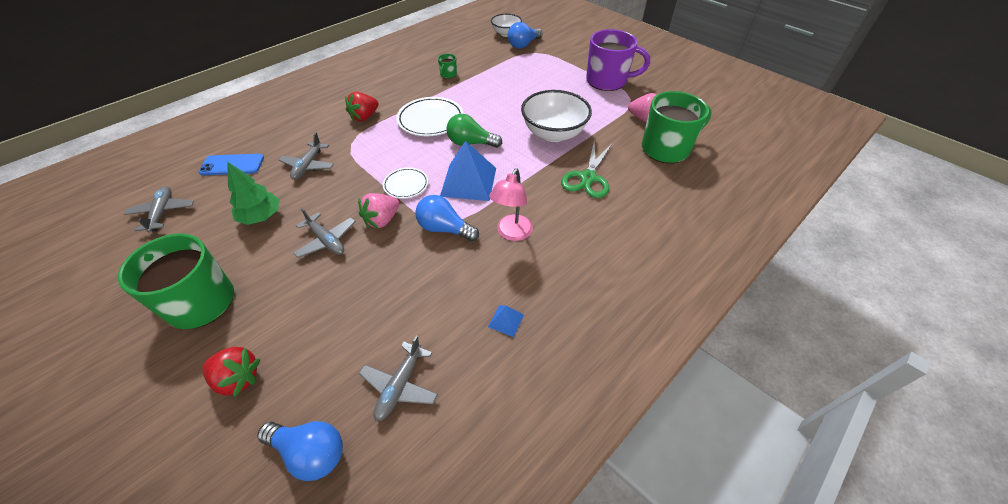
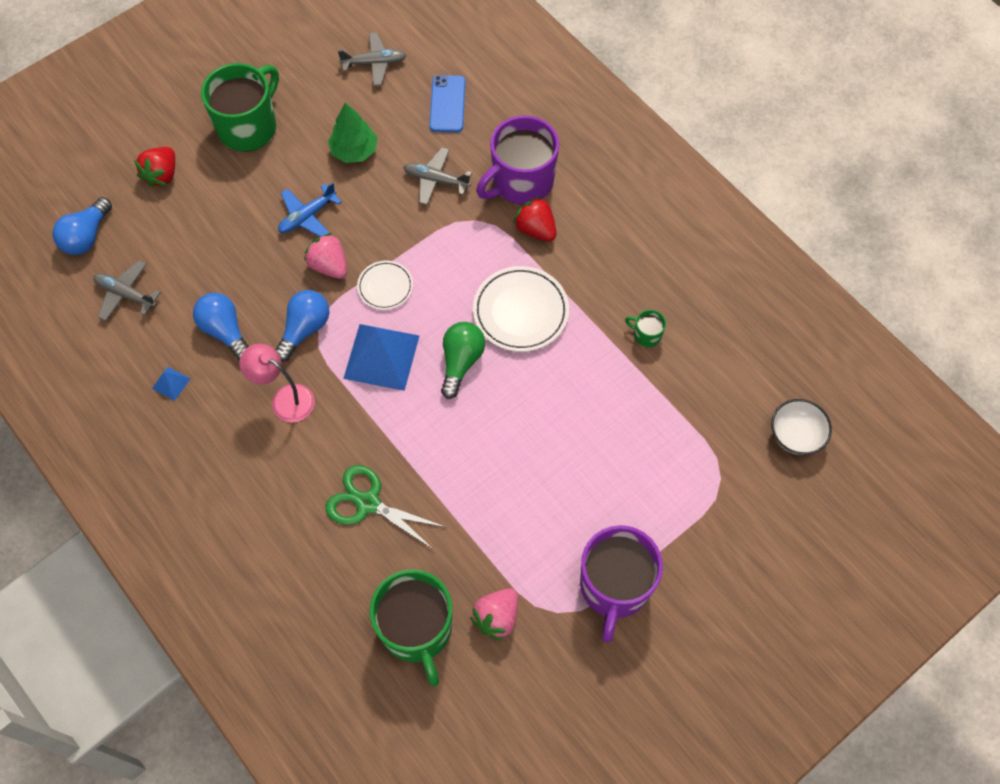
camera: 95 degrees right, 15 degrees up
grey plane [293,208,356,258] -> blue plane [278,182,342,237]
blue light bulb [508,22,543,49] -> blue light bulb moved to [193,293,249,361]
white bowl [521,90,592,142] -> none
none -> purple mug [476,115,559,205]

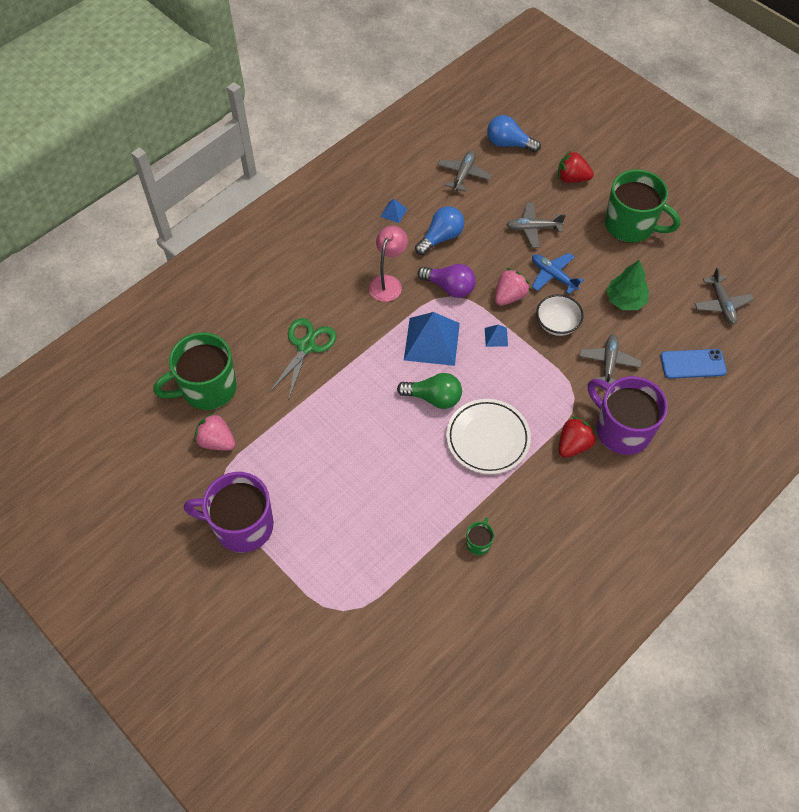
camera: 85 degrees right, 5 degrees down
blue light bulb [276,290,330,362] -> purple light bulb [418,264,476,298]
white plate [357,261,413,310] -> blue pyramid [485,325,508,347]
white bowl [771,399,832,455] -> white bowl moved to [536,294,584,336]
none -> grey plane [506,202,566,248]

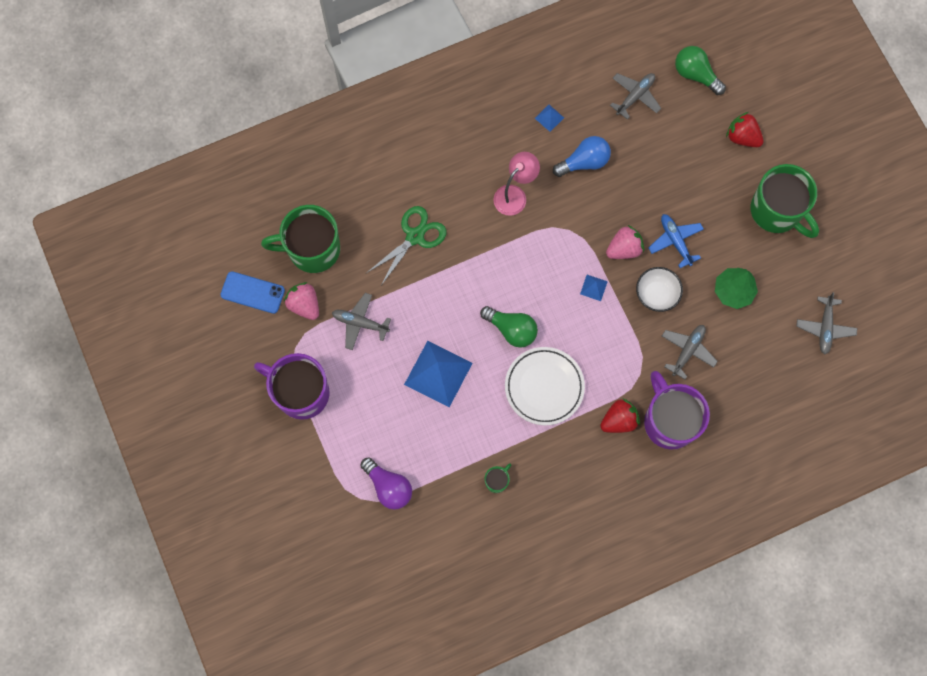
camera: 20 degrees right, 15 degrees up
blue pyramid [404,312,460,366] -> blue pyramid moved to [404,341,473,407]
purple light bulb [418,264,476,298] -> purple light bulb moved to [360,457,412,510]
blue light bulb [487,115,541,153] -> green light bulb [675,46,726,95]
grey plane [506,202,566,248] -> grey plane moved to [332,293,391,350]
blue phone [660,349,727,379] -> blue phone moved to [220,271,285,314]

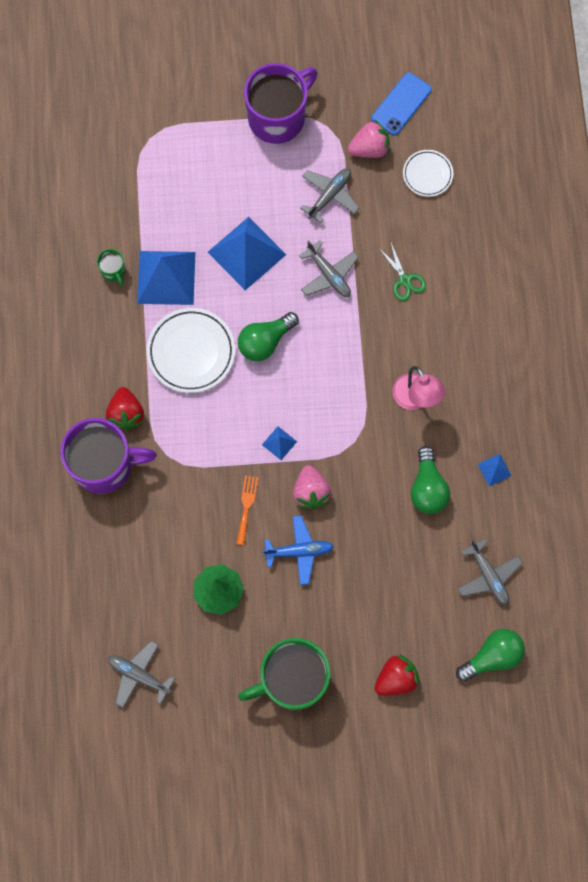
camera: 110 degrees right, 0 degrees up
green mug [261,205,340,273] -> white plate [403,150,453,197]
purple light bulb [360,457,412,510] -> none
green scissors [367,206,447,287] -> green scissors [378,241,426,301], size x0.62
blue light bulb [553,136,611,177] -> green light bulb [411,446,450,514]
white bowl [636,267,683,312] -> orange fork [236,475,258,545]
grey plane [662,325,718,379] -> grey plane moved to [299,240,359,297]
none -> blue pyramid [137,251,196,305]

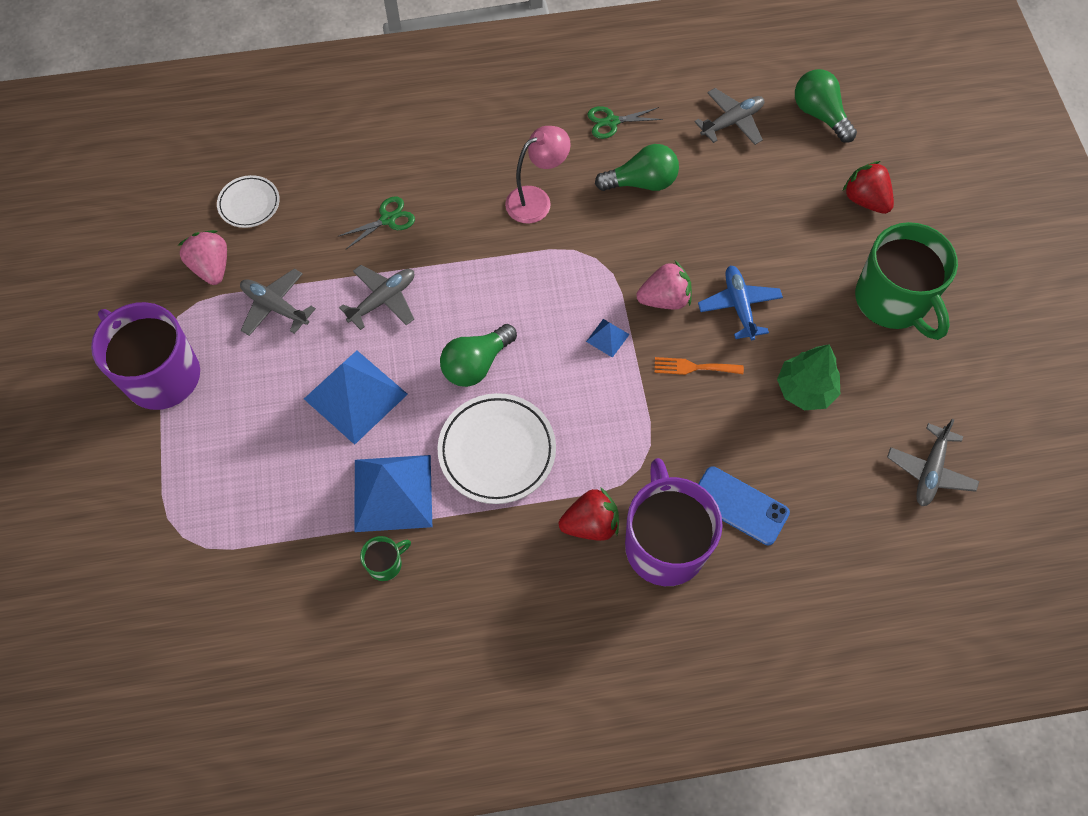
camera: 95 degrees left, 10 degrees down
green light bulb [238,312,299,361] -> green light bulb turned 90 degrees clockwise [440,324,517,387]
blue phone [372,72,432,135] -> blue phone moved to [698,466,790,545]
blue pyramid [478,454,512,486] -> green scissors [587,106,663,139]

